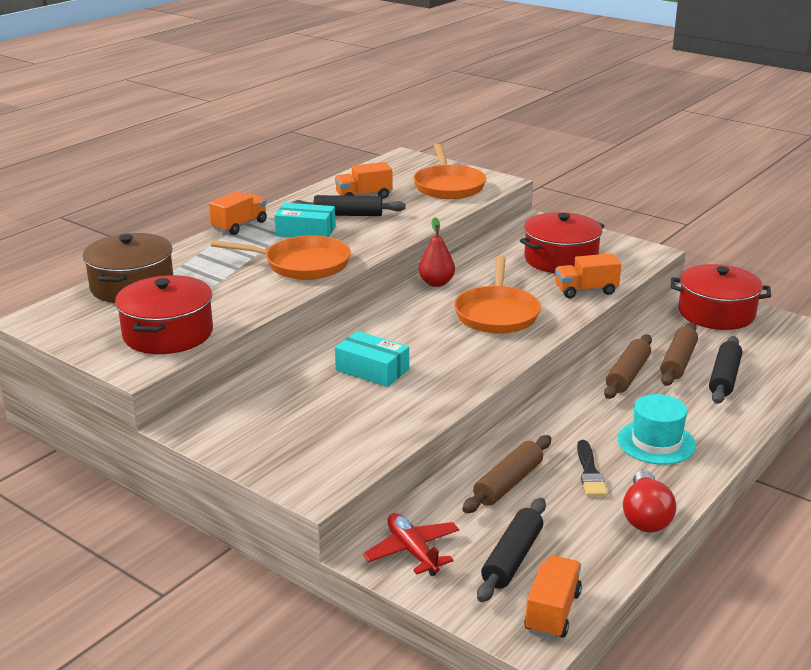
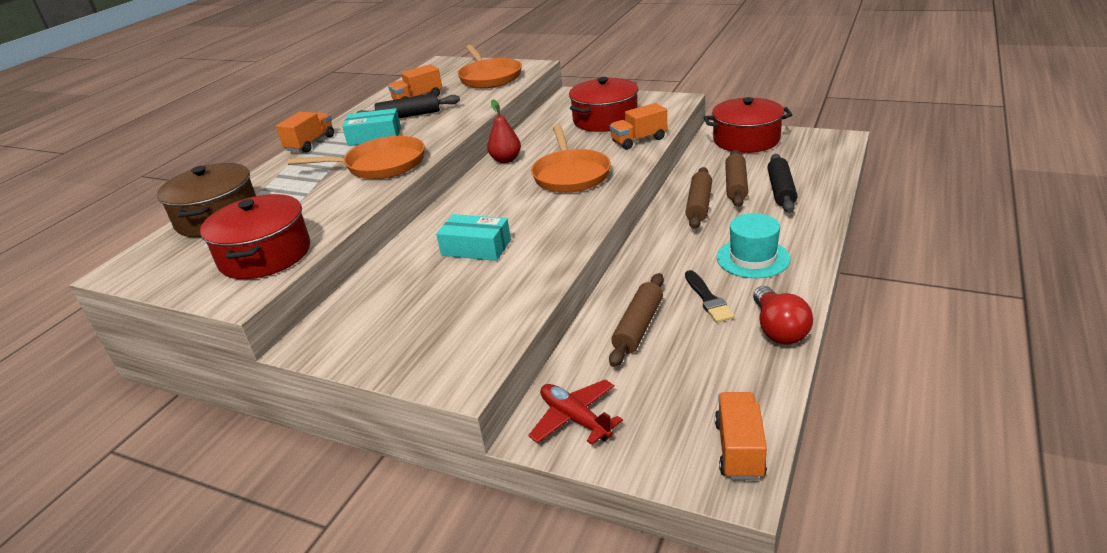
camera: 10 degrees left, 5 degrees up
black rolling pin [477,498,546,602] -> none

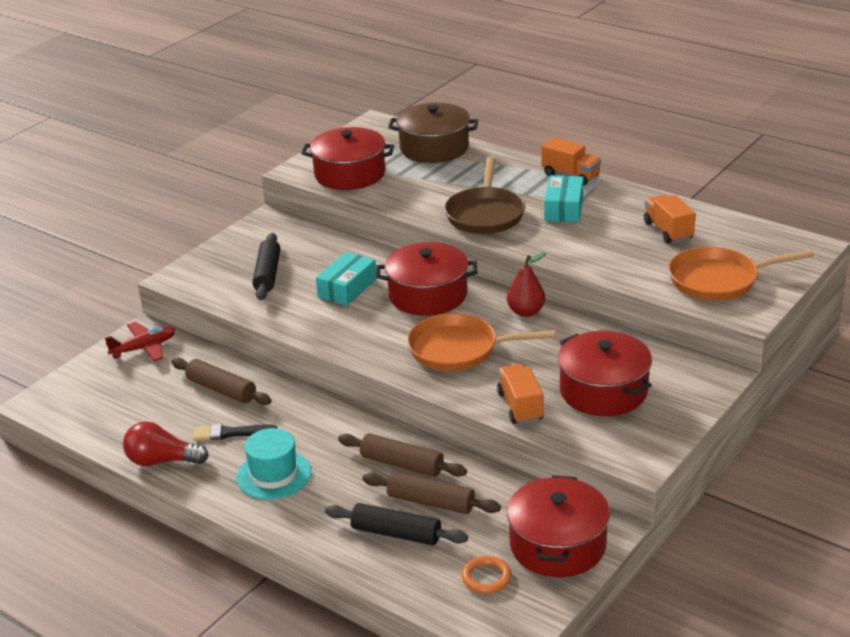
camera: 100 degrees right, 0 degrees up
orange pan [288,136,425,179] -> brown pan [445,157,525,234]
black rolling pin [356,93,460,118] -> black rolling pin moved to [252,233,280,300]
orange truck [715,392,767,480] -> none
none -> red pot [376,242,478,316]
none -> orange ring [462,556,511,594]

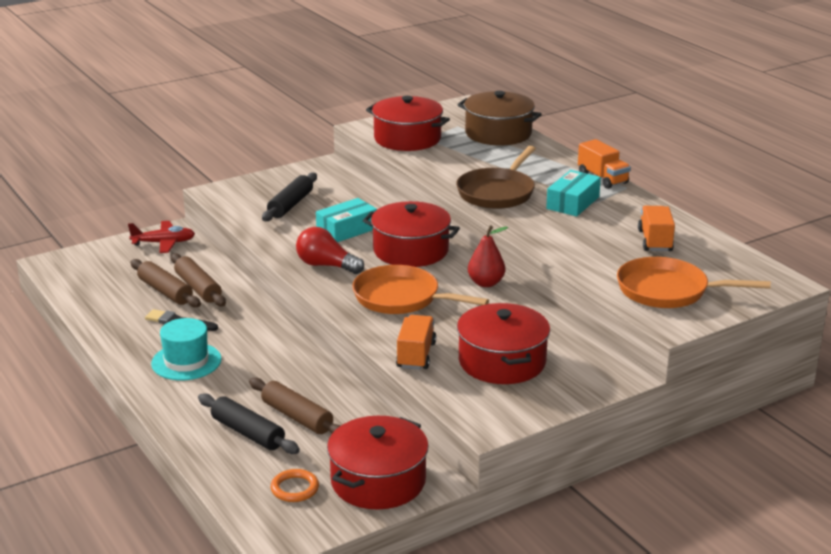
camera: 20 degrees right, 5 degrees down
red light bulb [123,421,209,466] -> red light bulb moved to [296,227,364,274]
brown rolling pin [338,433,467,477] -> brown rolling pin moved to [130,259,201,308]

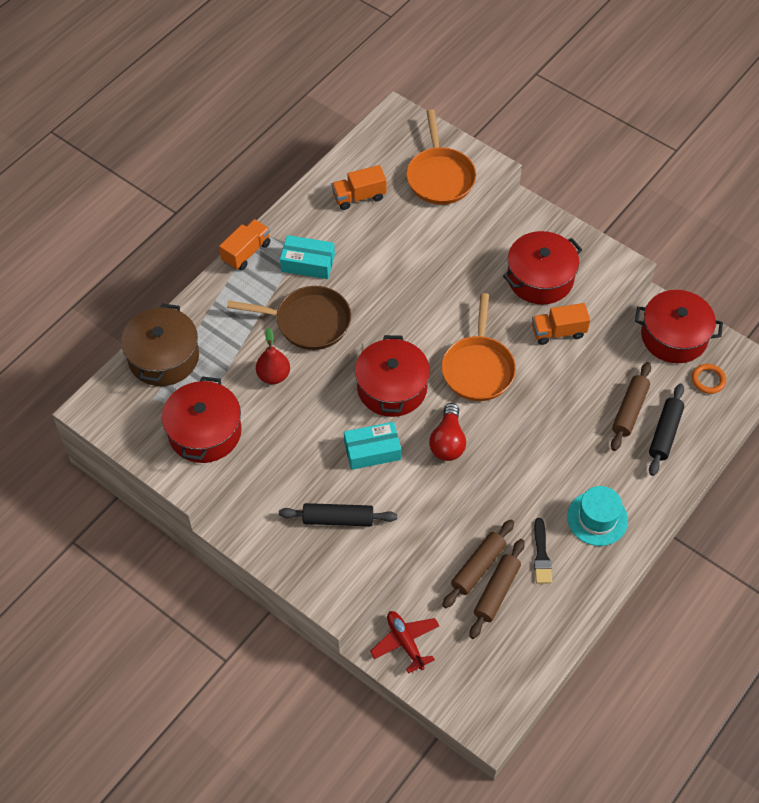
camera: 110 degrees left, 30 degrees up
turquoise box [316,198,377,242] -> turquoise box turned 45 degrees counterclockwise [344,422,401,470]
red pear [468,225,508,287] -> red pear moved to [256,327,290,384]

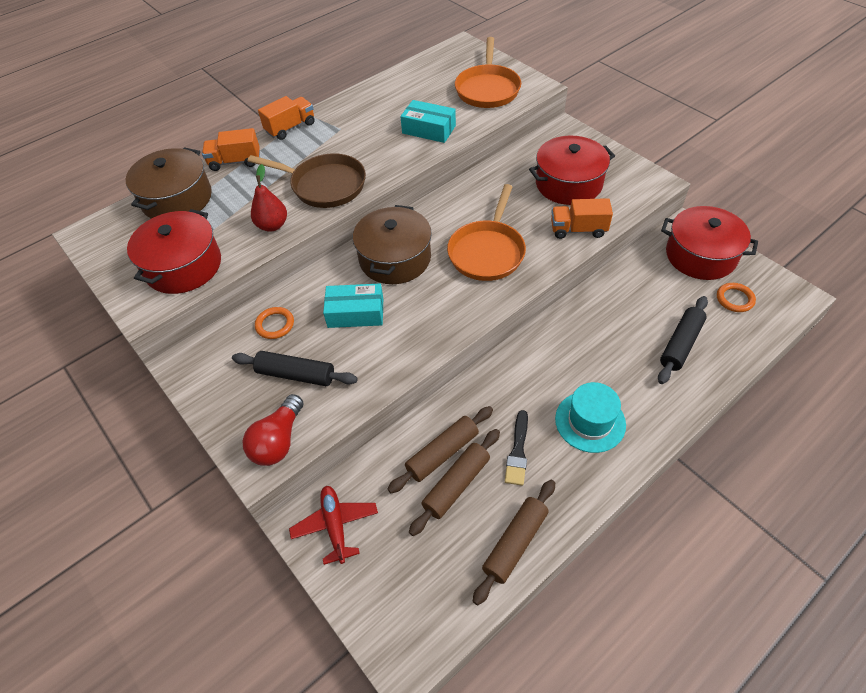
camera: 15 degrees right, 5 degrees down
turquoise box [280,235,335,279] -> turquoise box moved to [400,100,456,143]
orange truck [332,165,387,210] -> orange truck moved to [202,128,260,171]
red pot [355,335,430,417] -> brown pot [353,205,432,284]
red light bulb [429,403,466,461] -> red light bulb moved to [242,394,303,466]
brown rolling pin [611,362,651,451] -> brown rolling pin moved to [473,480,555,605]
none -> orange ring [255,307,294,339]

